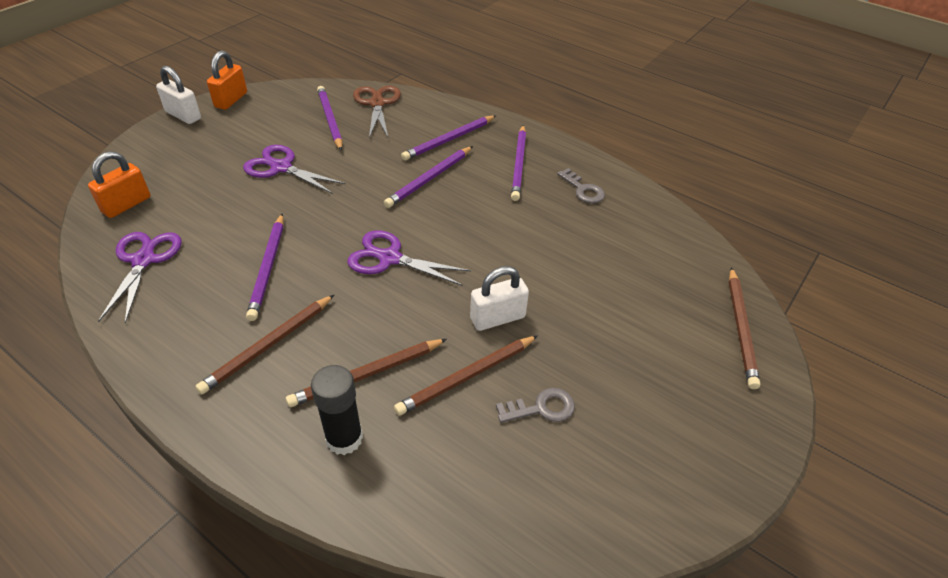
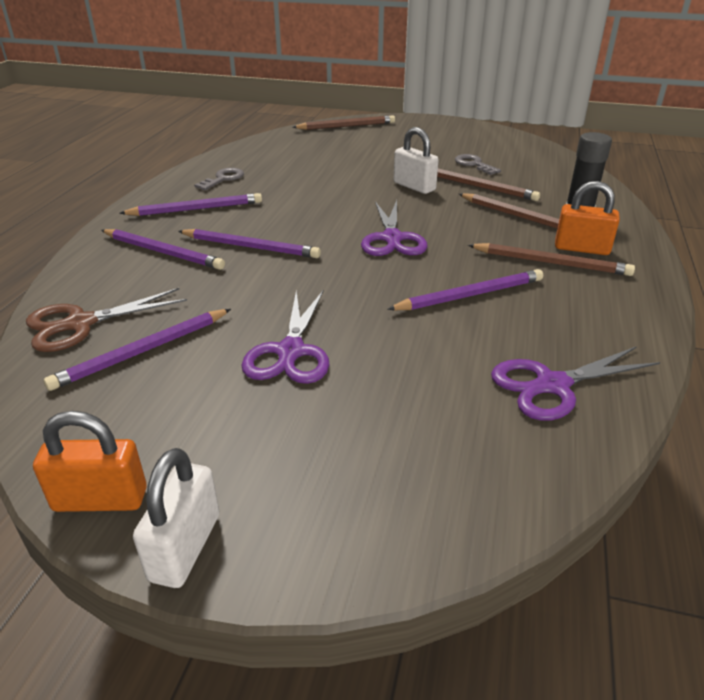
camera: 110 degrees left, 10 degrees down
orange padlock [88,151,150,218] -> orange padlock moved to [555,181,620,255]

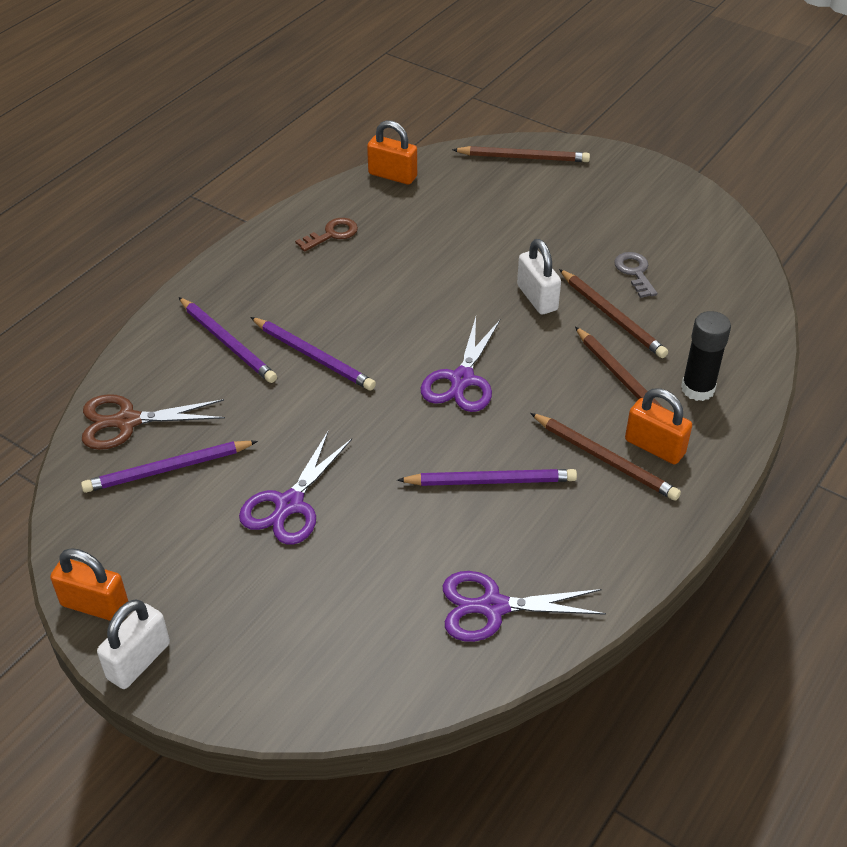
camera: 20 degrees right, 10 degrees up
purple pencil [119,193,262,216] -> none
grey key [194,168,244,190] -> brown key [295,218,358,252]
none -> orange padlock [367,120,417,185]

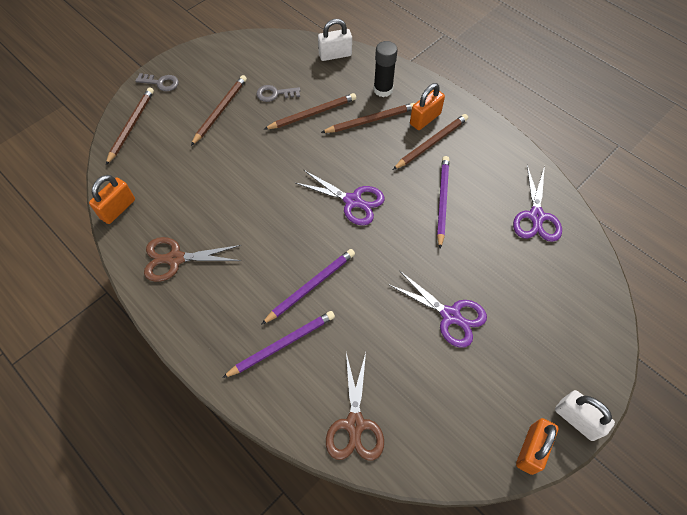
camera: 80 degrees left, 15 degrees up
purple pencil [81,441,258,493] -> none
brown key [295,218,358,252] -> brown scissors [144,237,241,282]
white padlock [517,239,561,315] -> white padlock moved to [318,19,352,61]
none -> grey key [135,73,179,91]
none -> brown pencil [191,75,247,146]

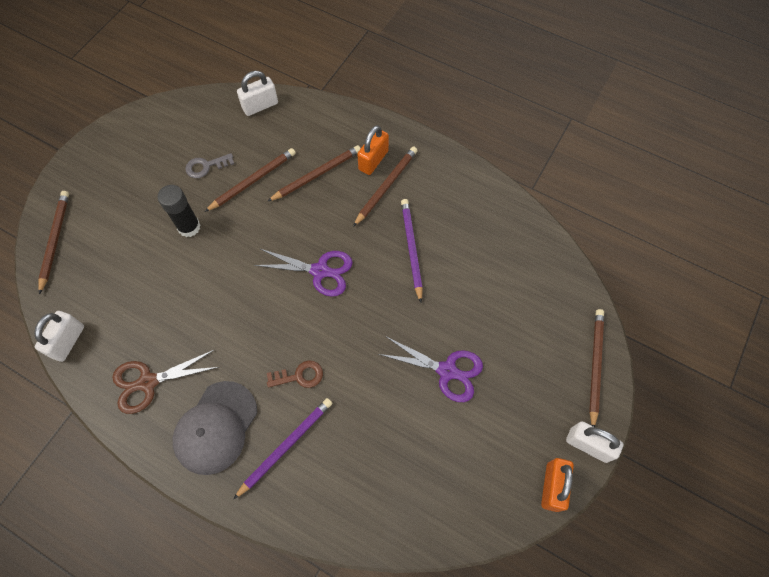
camera: 15 degrees left, 5 degrees up
orange padlock [89,175,135,224] -> white padlock [34,311,84,362]
grey key [135,73,179,91] -> none
brown pencil [191,75,247,146] -> brown pencil moved to [589,309,604,427]
purple pencil [261,249,355,325] -> brown key [267,360,323,388]
brown scissors [326,353,384,461] -> none
black glue stick [374,41,398,97] -> black glue stick moved to [158,185,200,237]
purple scissors [513,165,562,242] -> none
none -> grey cap [172,381,257,475]

